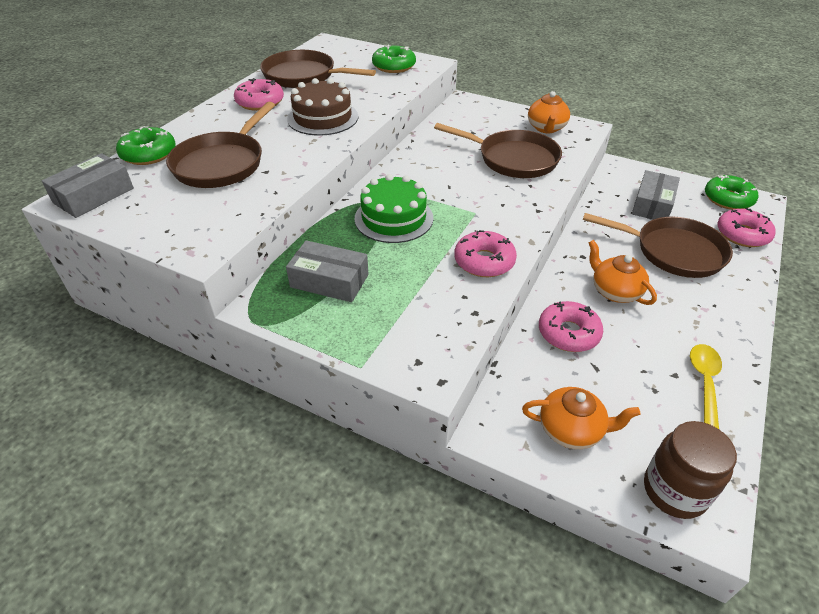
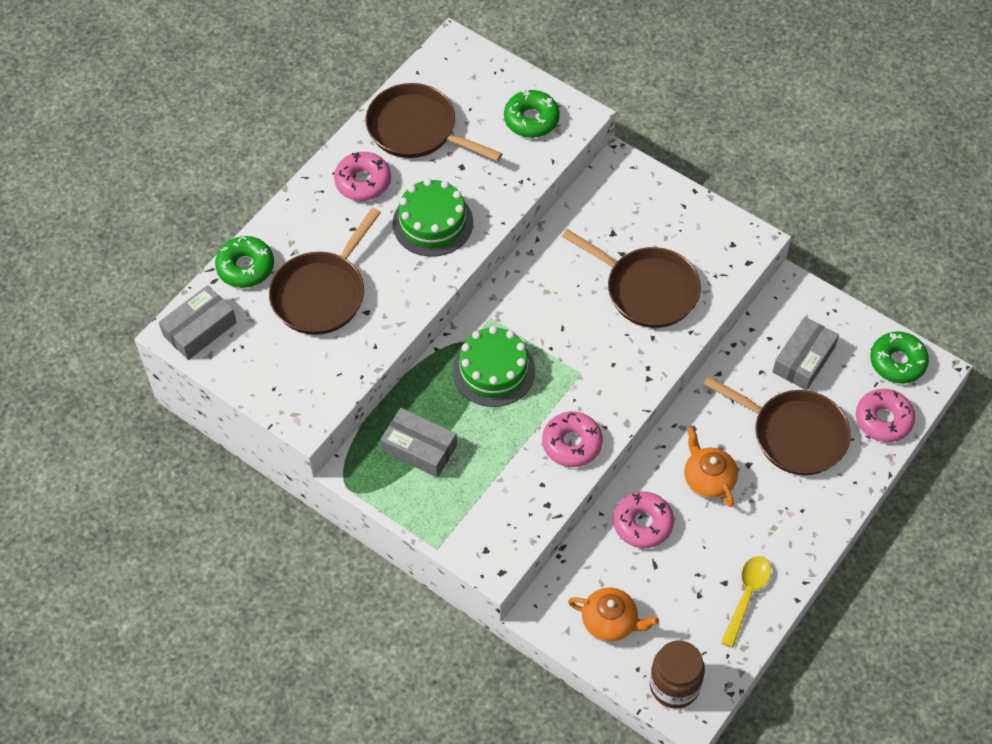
camera: 10 degrees right, 15 degrees up
brown cake [287,78,358,136] -> green cake [393,178,473,257]
orange teapot [528,91,570,133] -> none

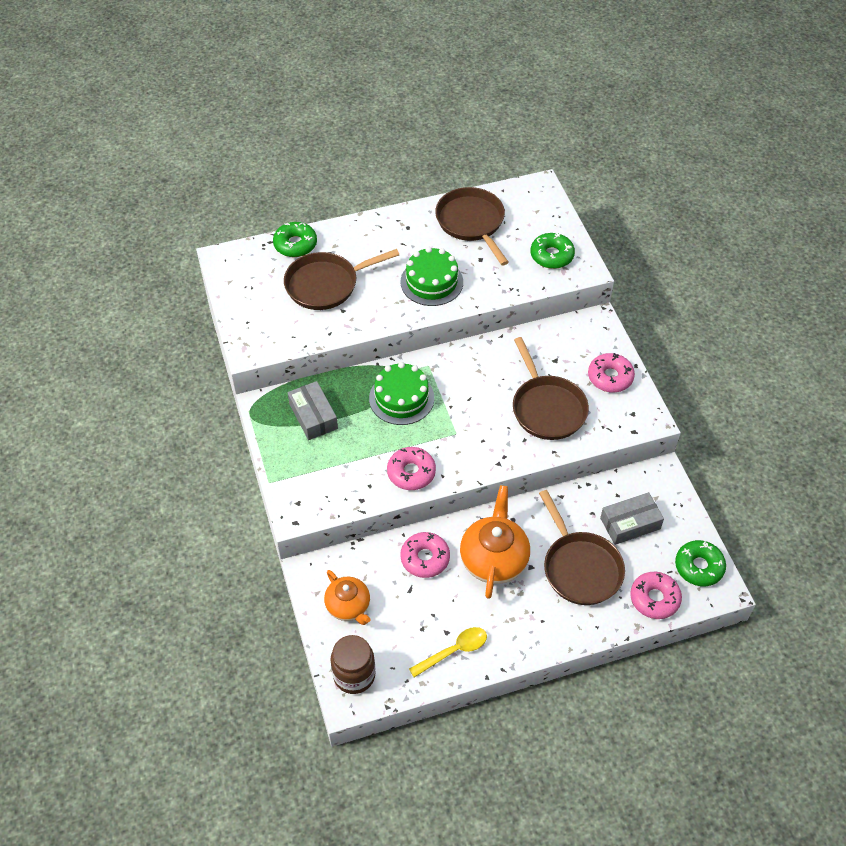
camera: 35 degrees right, 5 degrees down
grey box [159,285,237,360] -> none
pink donut [334,152,391,201] -> pink donut moved to [588,353,635,393]
orange teapot [684,427,738,507] -> orange teapot [460,485,530,599], size x1.56

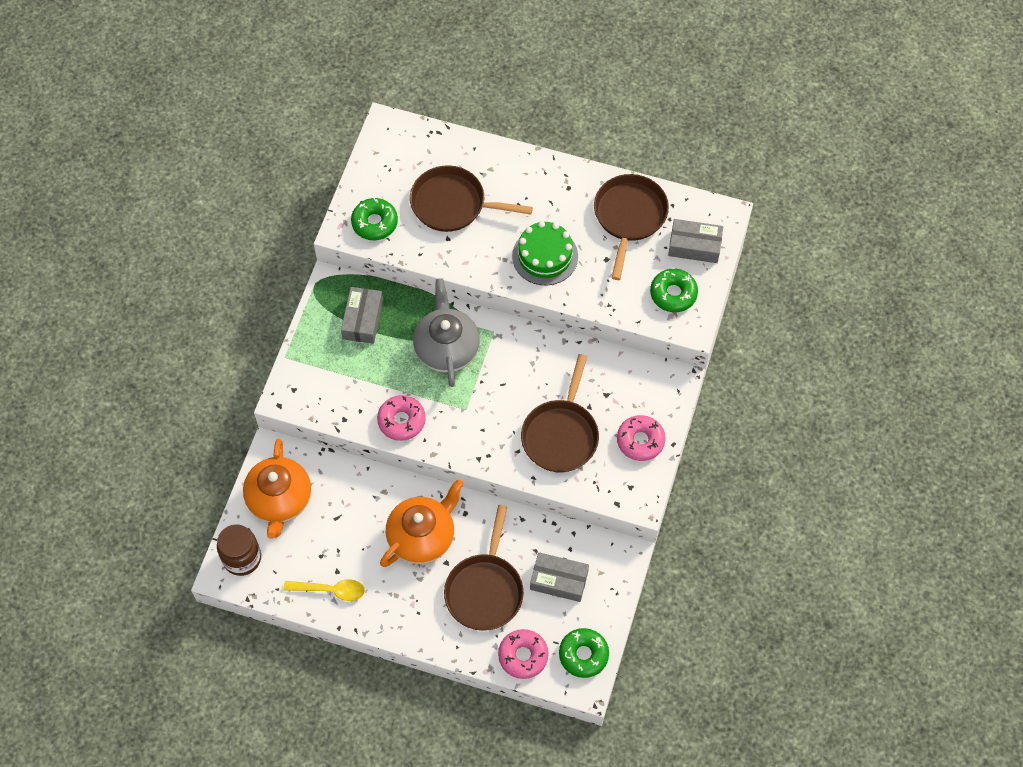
camera: 35 degrees right, 10 degrees up
green donut [273,222,317,257] -> green donut moved to [351,198,398,240]
orange teapot [324,570,371,625] -> orange teapot [243,439,311,539], size x1.56
green cake [369,362,434,425] -> grey teapot [413,278,480,387]
pink donut [400,532,450,578] -> none
none -> grey box [668,219,723,263]

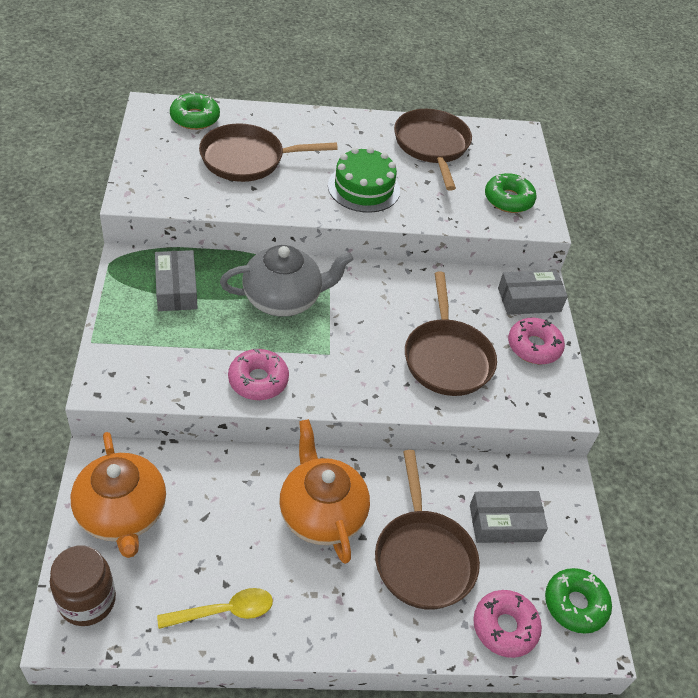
camera: 25 degrees left, 15 degrees down
green donut [351,198,398,240] -> green donut moved to [170,92,220,130]
orange teapot [380,479,464,567] -> orange teapot turned 45 degrees counterclockwise [279,419,370,564]
grey teapot [413,278,480,387] -> grey teapot turned 105 degrees clockwise [220,245,353,317]
grey box [668,219,723,263] -> grey box moved to [498,270,568,315]

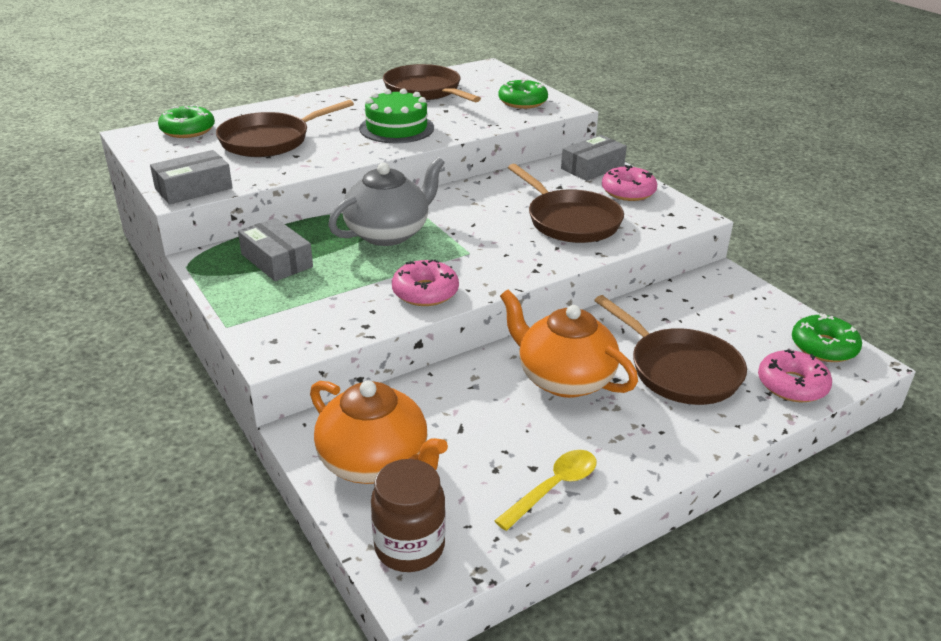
camera: 25 degrees left, 15 degrees down
grey box [470,491,548,543] -> grey box moved to [150,150,233,204]

